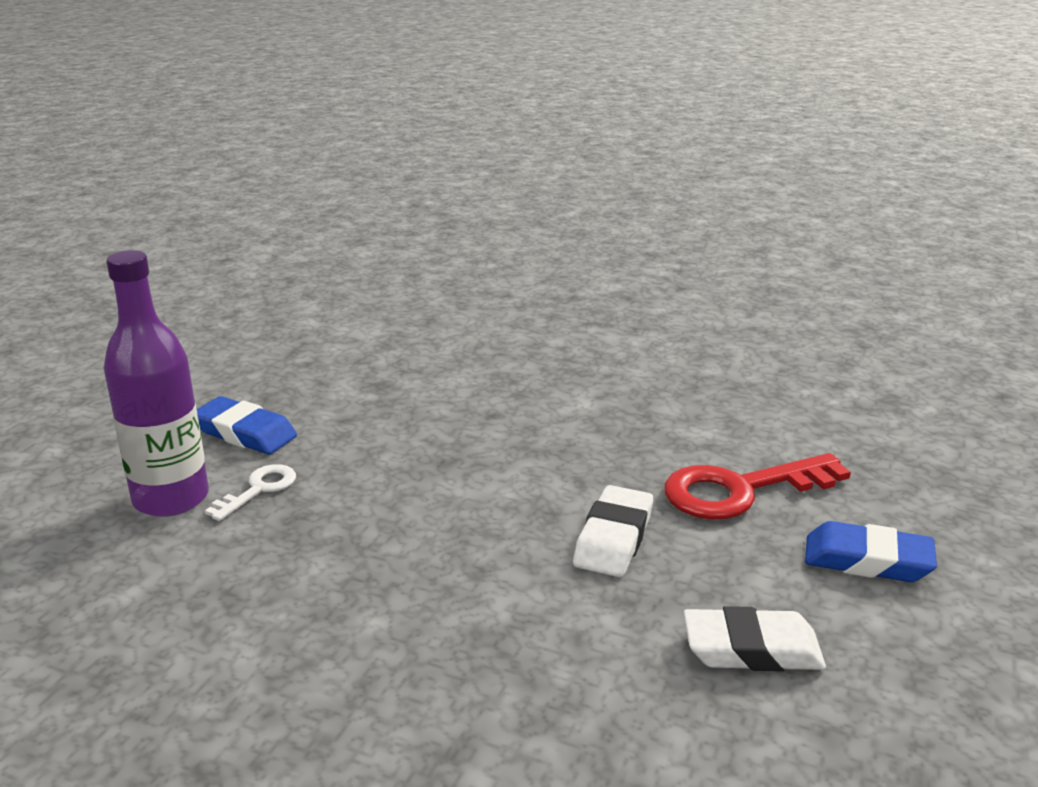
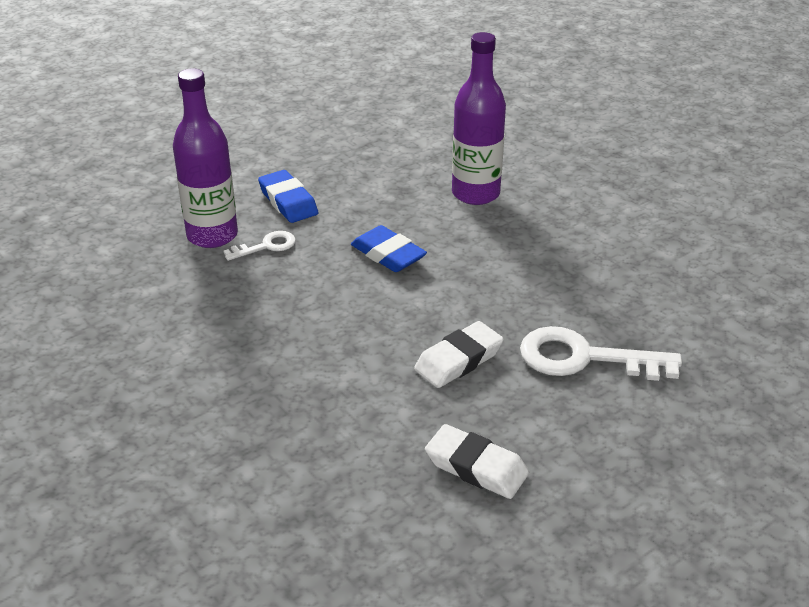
camera: 30 degrees right, 10 degrees up
red key [664,453,851,519] -> white key [520,326,682,381]
blue eraser [805,521,937,582] -> blue eraser moved to [351,225,427,272]
none -> purple bottle [452,32,506,205]

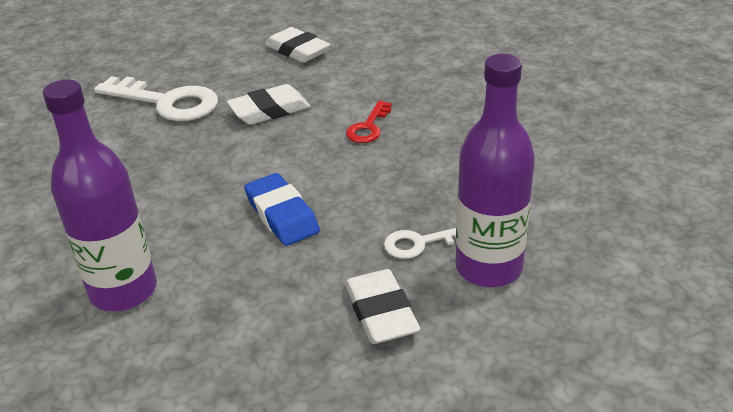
camera: 165 degrees left, 0 degrees up
blue eraser [258,170,318,223] -> white eraser [345,269,420,344]
none -> red key [346,101,392,143]

